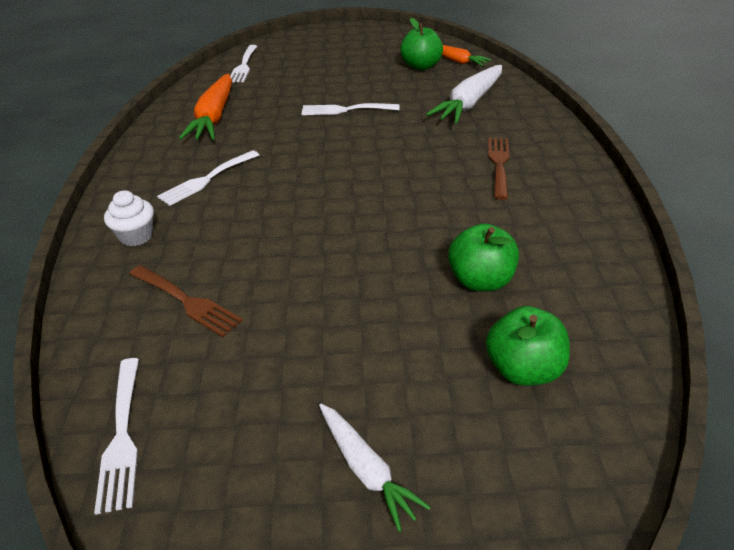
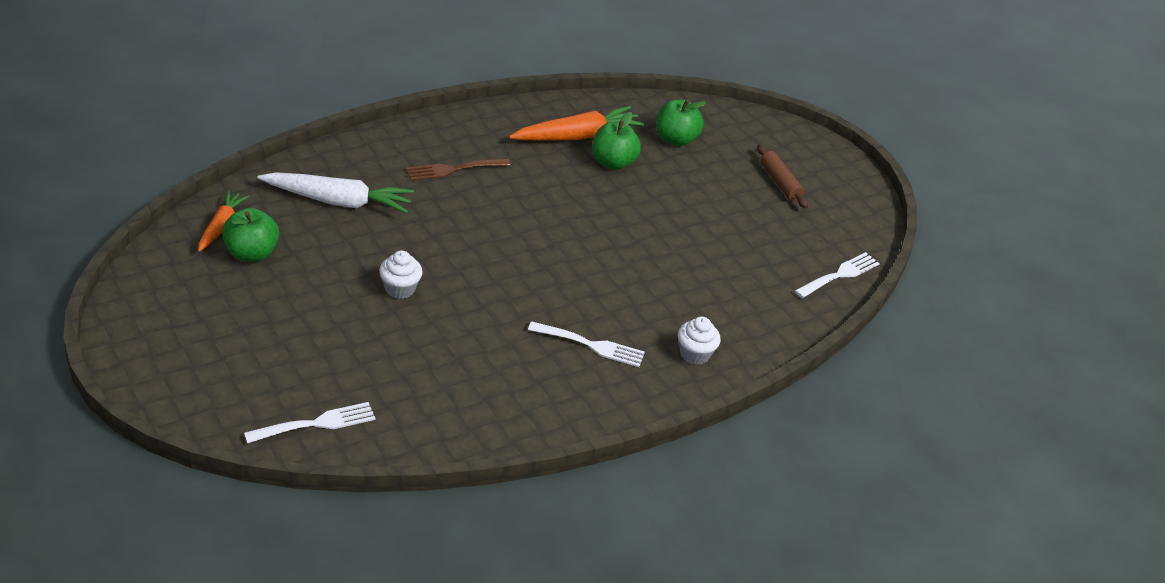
camera: 125 degrees left, 0 degrees up
brown fork [129,265,243,337] -> none
orange carrot [179,74,232,140] -> orange carrot moved to [509,106,645,140]
white fork [302,103,400,115] -> white cupcake [379,251,423,299]
white carrot [319,404,431,532] -> brown rolling pin [757,144,808,208]

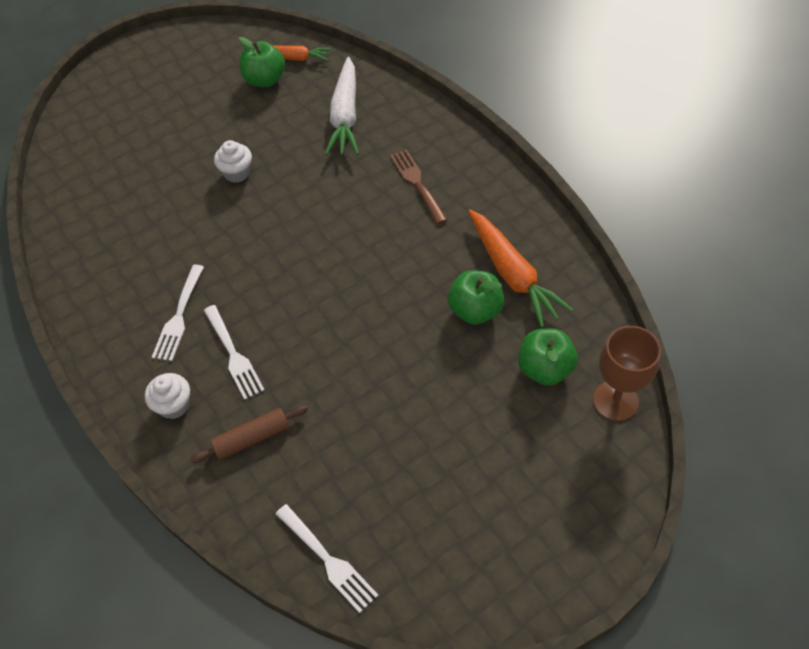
camera: 95 degrees right, 15 degrees up
white fork [244,402,376,443] -> white fork moved to [204,305,264,400]
brown rolling pin [757,144,808,208] -> brown rolling pin moved to [190,405,308,463]
none -> brown goblet [593,326,661,421]

